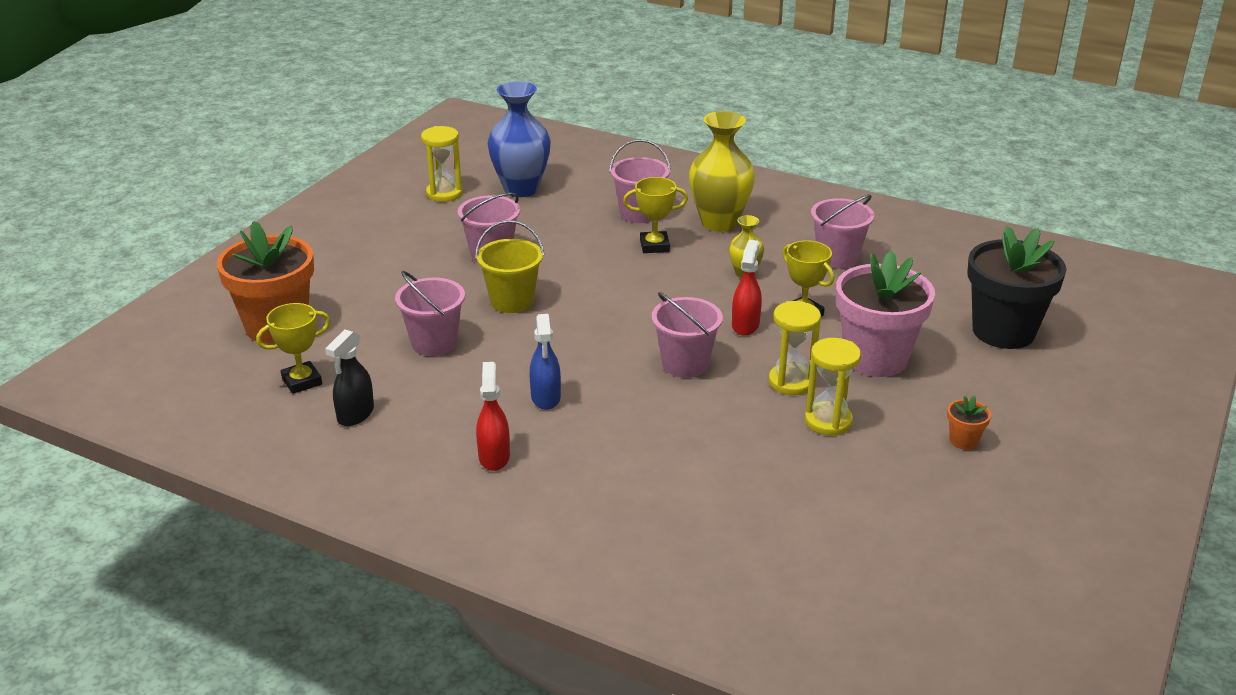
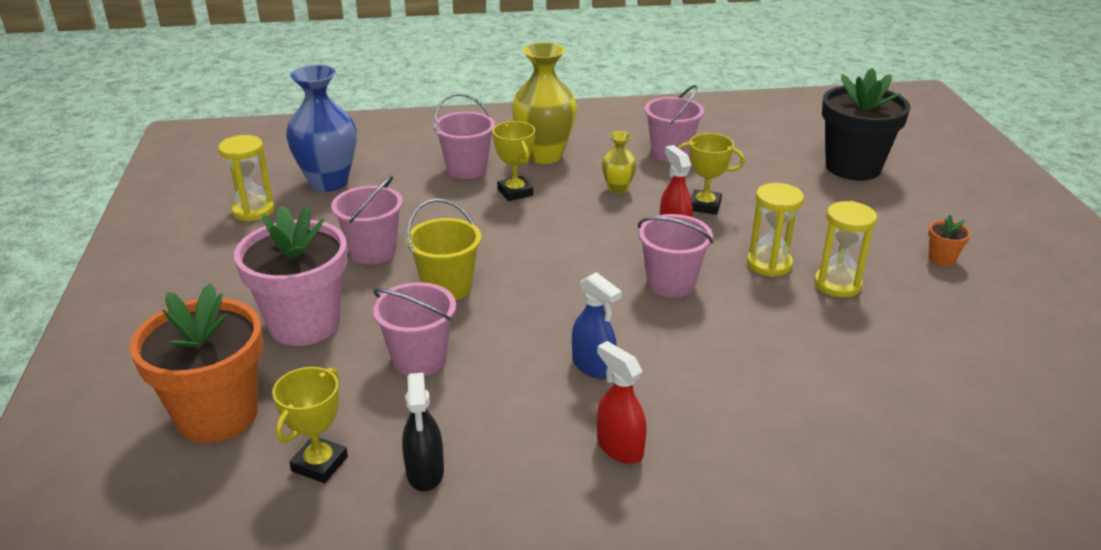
camera: 35 degrees left, 0 degrees up
yellow trophy [623,177,688,253] -> yellow trophy turned 75 degrees counterclockwise [492,121,535,201]
pink flower pot [836,250,935,377] -> pink flower pot moved to [234,205,347,346]

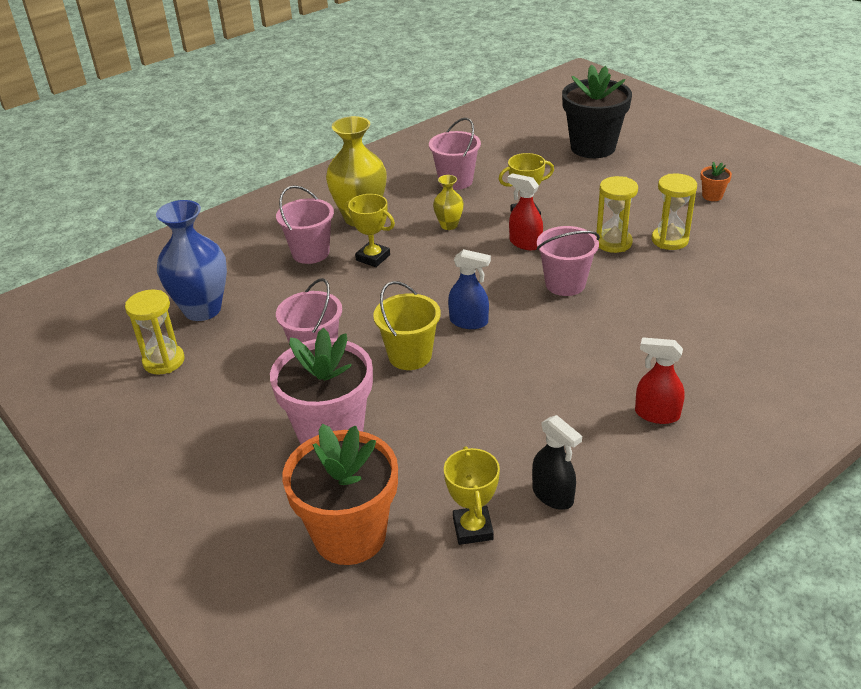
camera: 30 degrees left, 5 degrees up
pink bucket [372,282,456,376] -> none
blue spray bottle [572,272,622,379] -> blue spray bottle moved to [448,249,491,329]

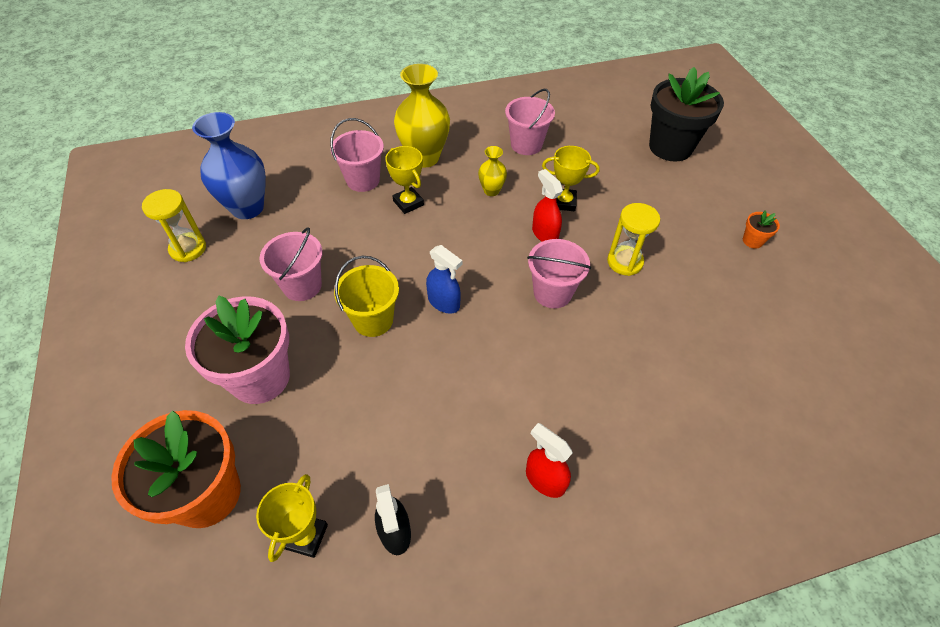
camera: 20 degrees right, 15 degrees up
yellow hourglass [652,174,697,250] -> none

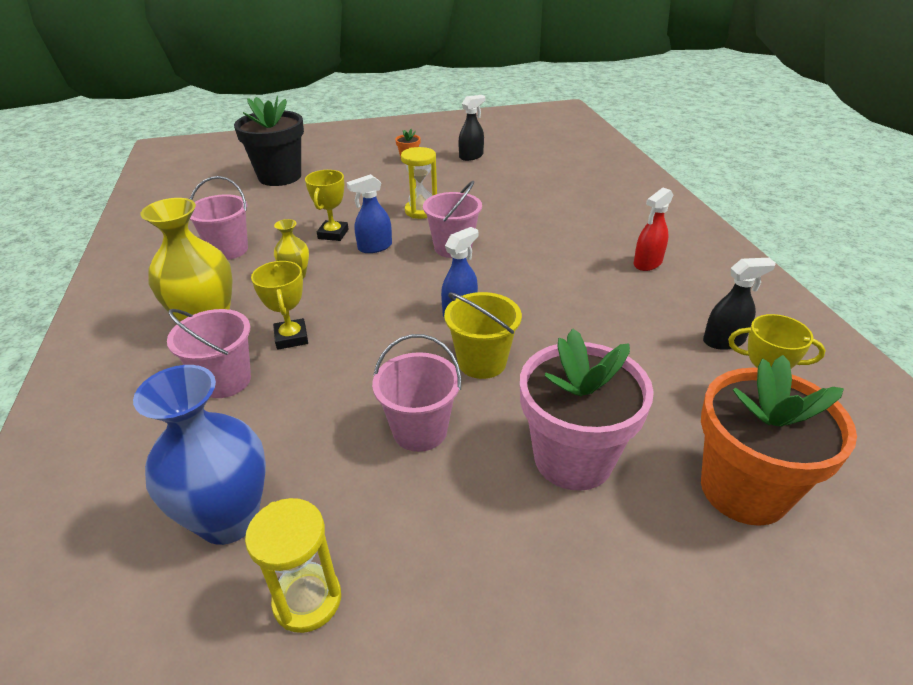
camera: 85 degrees left, 15 degrees down
yellow trophy [385,146,424,214] -> yellow trophy turned 75 degrees counterclockwise [251,261,308,350]
red spray bottle [532,169,563,242] -> blue spray bottle [347,174,392,253]
none -> black spray bottle [458,95,485,161]

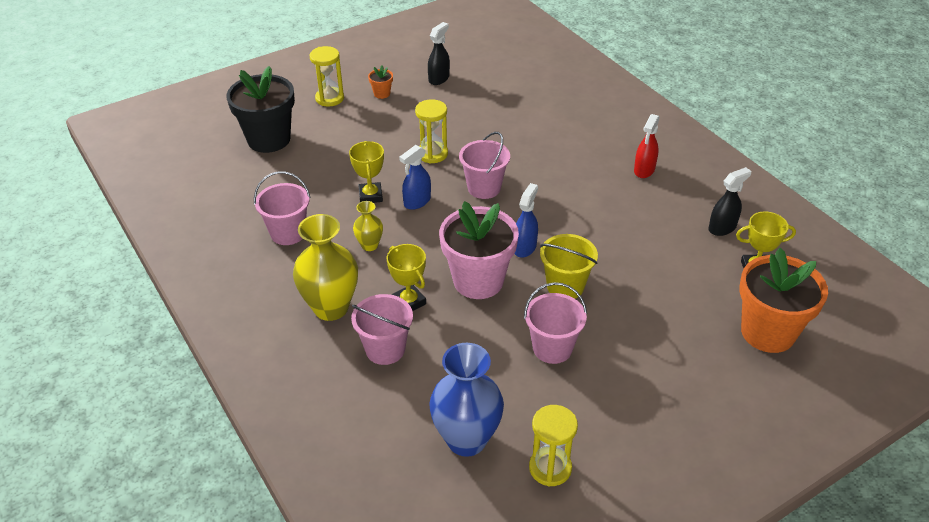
camera: 20 degrees left, 5 degrees up
pink flower pot [520,329,654,491] -> pink flower pot moved to [439,201,519,299]
none -> yellow hourglass [310,46,344,107]

